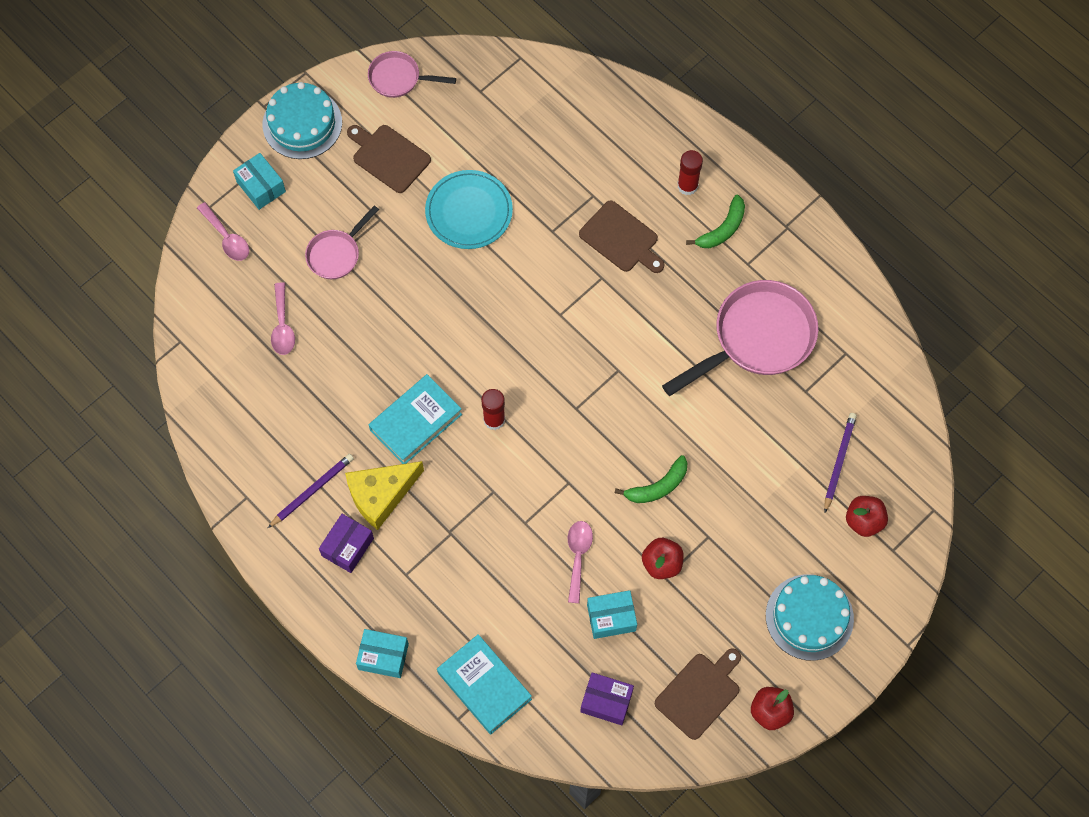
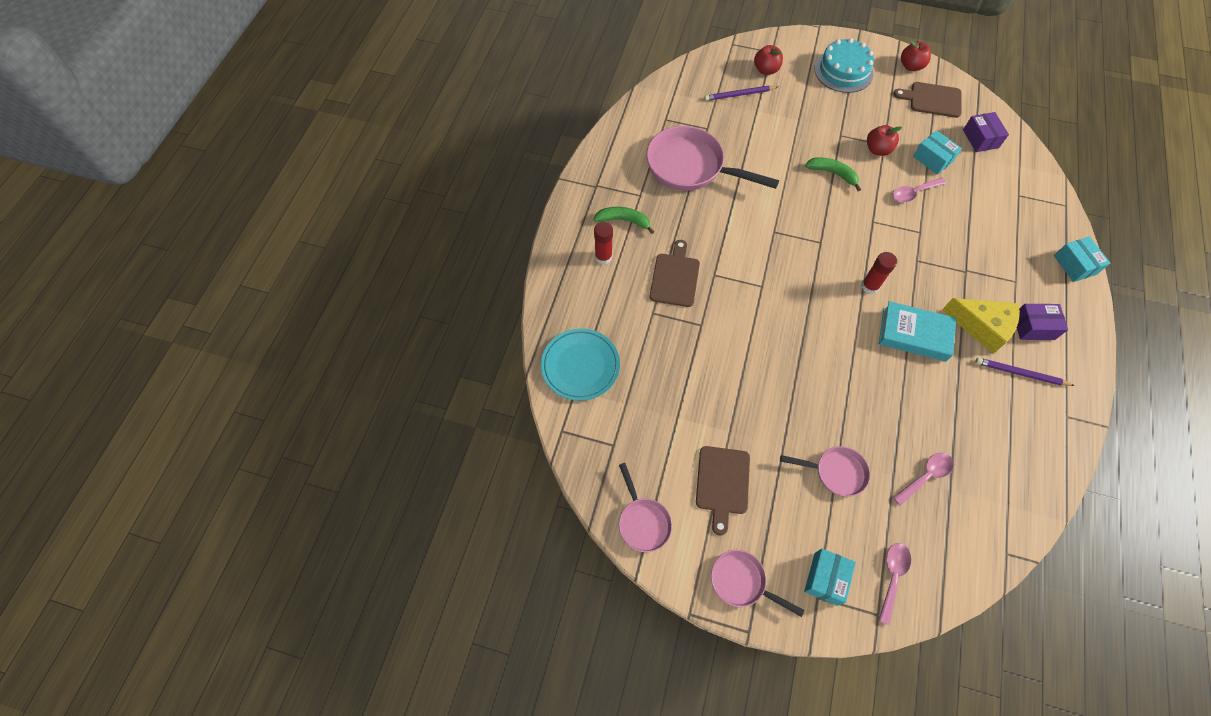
camera: 120 degrees left, 5 degrees down
turquoise cake [262,82,342,159] -> pink pan [711,550,804,617]
turquoise plate [425,170,513,249] -> turquoise plate moved to [541,328,620,401]
turquoise book [437,634,532,734] -> none

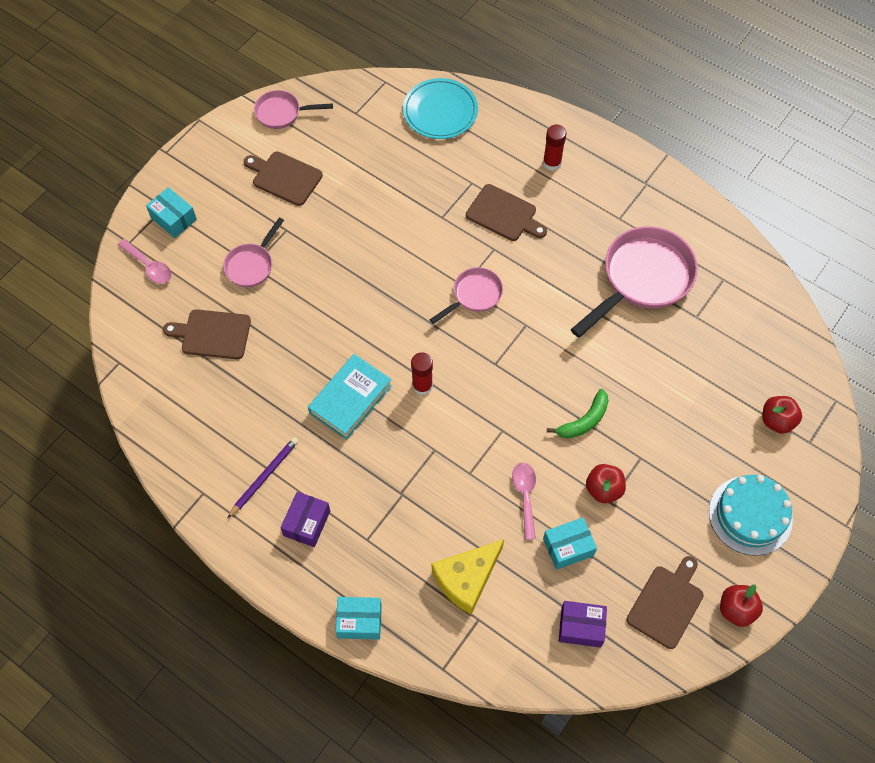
camera: 110 degrees right, 0 degrees up
green banana [593,207,654,234] -> none
purple pencil [704,86,778,101] -> none
pink pan [711,550,804,617] -> pink pan moved to [429,267,503,324]
pink spoon [893,453,954,506] -> brown cutting board [163,309,251,359]
yellow cheese [942,298,1020,354] -> yellow cheese moved to [432,539,504,614]

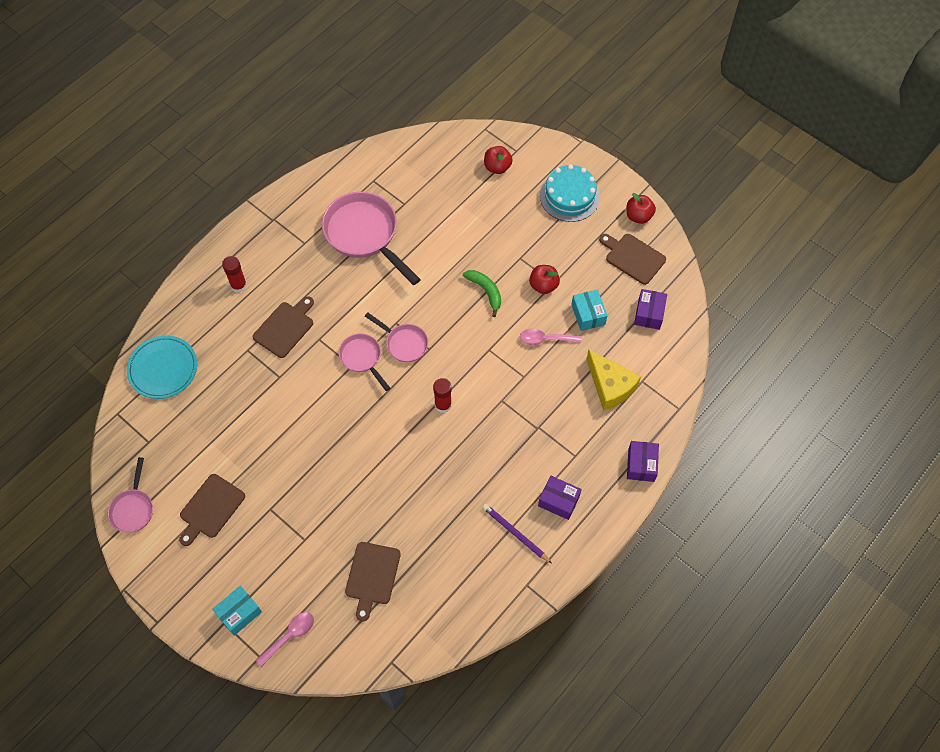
camera: 85 degrees left, 0 degrees up
pink pan [223,217,284,287] -> pink pan moved to [365,313,428,362]
turquoise book [308,354,392,440] -> none
turquoise box [335,597,382,639] -> purple box [627,441,659,482]

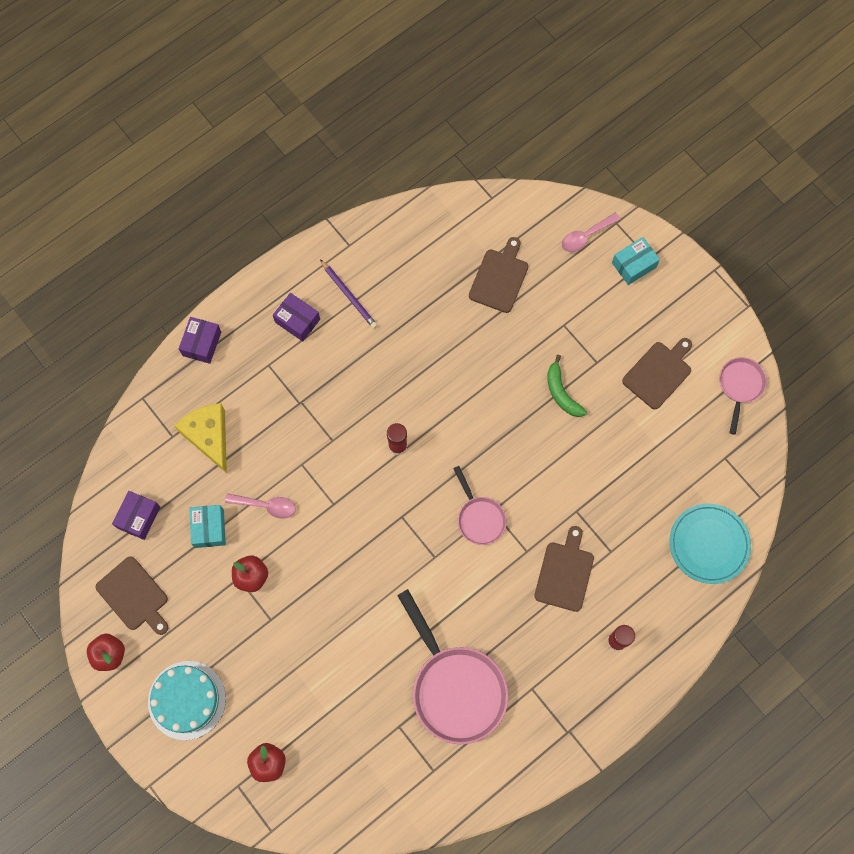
camera: 170 degrees left, 10 degrees up
brown cutting board [253,296,314,358] -> brown cutting board turned 150 degrees clockwise [534,526,594,612]
pink pan [365,313,428,362] -> none
green banana [463,270,501,317] -> green banana moved to [547,355,587,417]

